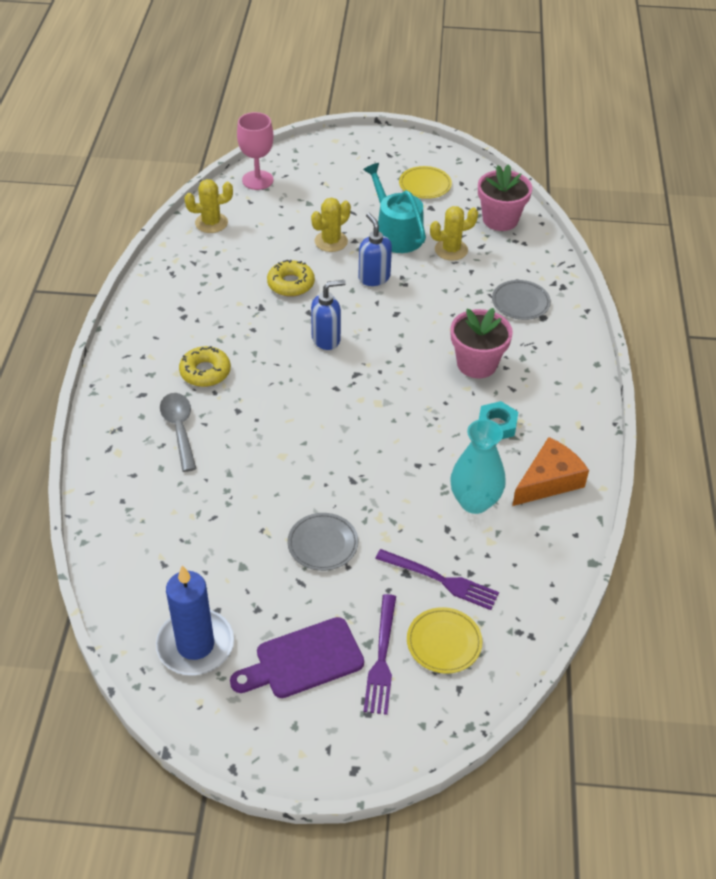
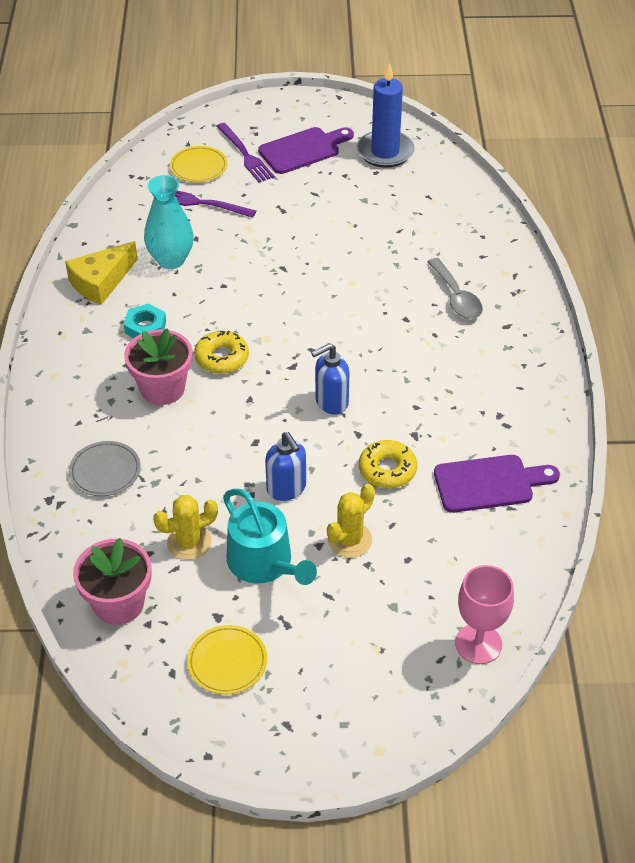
camera: 175 degrees right, 0 degrees up
yellow donut [179,346,231,387] -> yellow donut moved to [194,331,249,374]
yellow cactus [184,179,233,233] -> none
grey plate [287,513,358,571] -> none
purple fork [364,594,396,715] -> purple fork turned 150 degrees clockwise [216,123,275,183]
orange cheese [512,437,589,506] -> yellow cheese [65,241,138,305]
none -> purple cutting board [434,455,560,513]

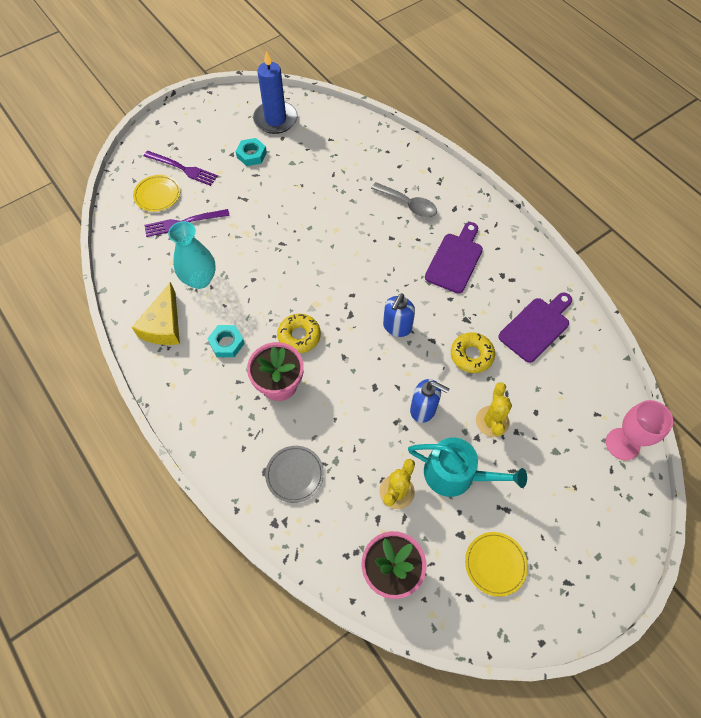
camera: 35 degrees left, 15 degrees up
purple cutting board [258,127,354,174] -> purple cutting board moved to [425,222,483,293]
none -> turquoise nut [236,138,267,166]

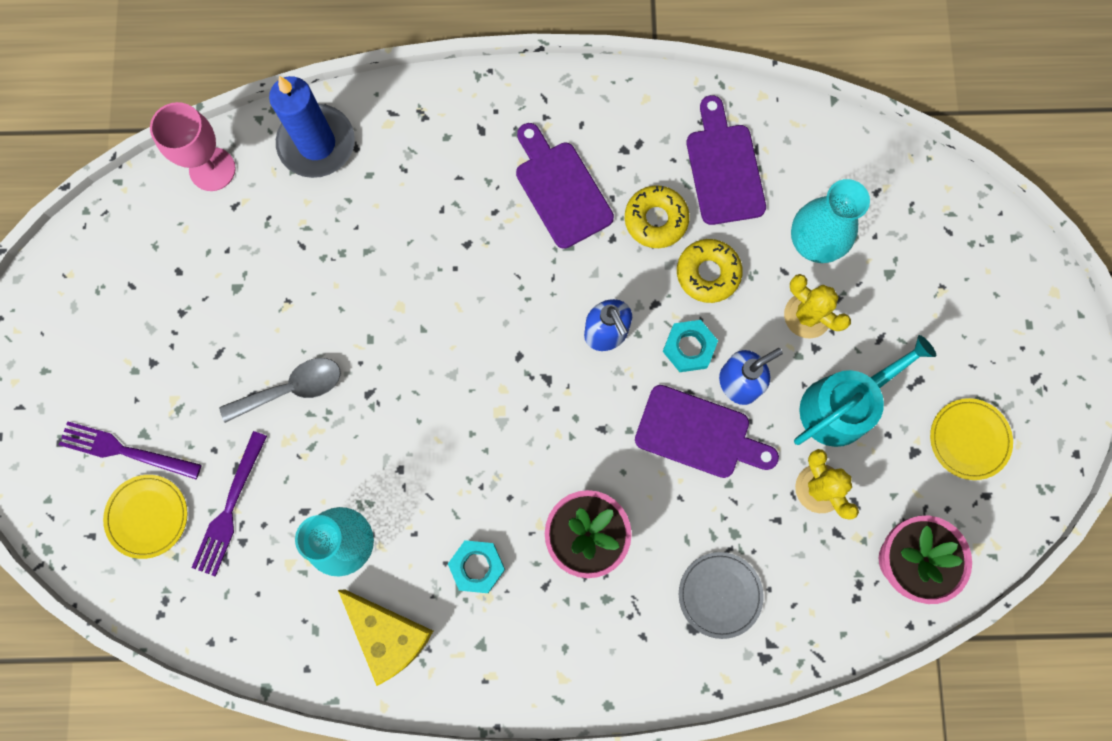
camera: 55 degrees left, 15 degrees up
purple fork [144,151,218,186] -> purple fork turned 135 degrees counterclockwise [59,421,201,479]
turquoise nut [236,138,267,166] -> turquoise nut moved to [663,320,718,372]
blue candle [253,50,298,134] -> blue candle moved to [269,76,355,178]
yellow donut [277,314,321,353] -> yellow donut moved to [625,185,690,248]
grey spoon [371,182,437,218] -> grey spoon moved to [219,358,341,423]
pink goblet [606,400,673,460] -> pink goblet moved to [150,102,236,191]
none -> purple cutting board [635,385,779,478]
none -> turquoise vase [791,179,870,263]

